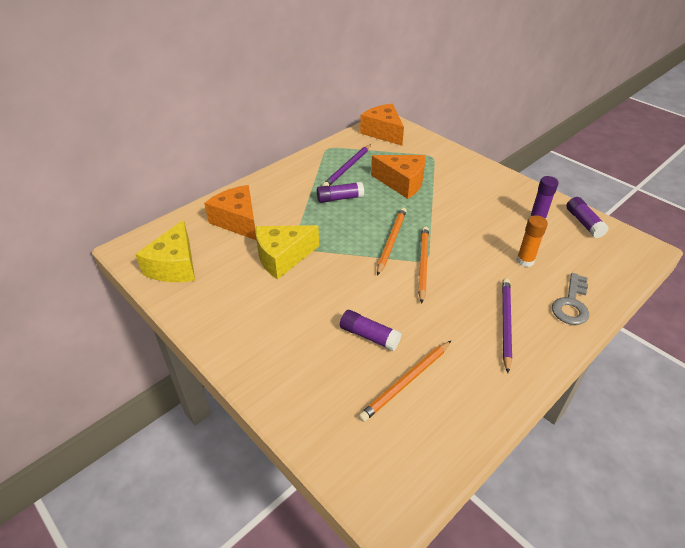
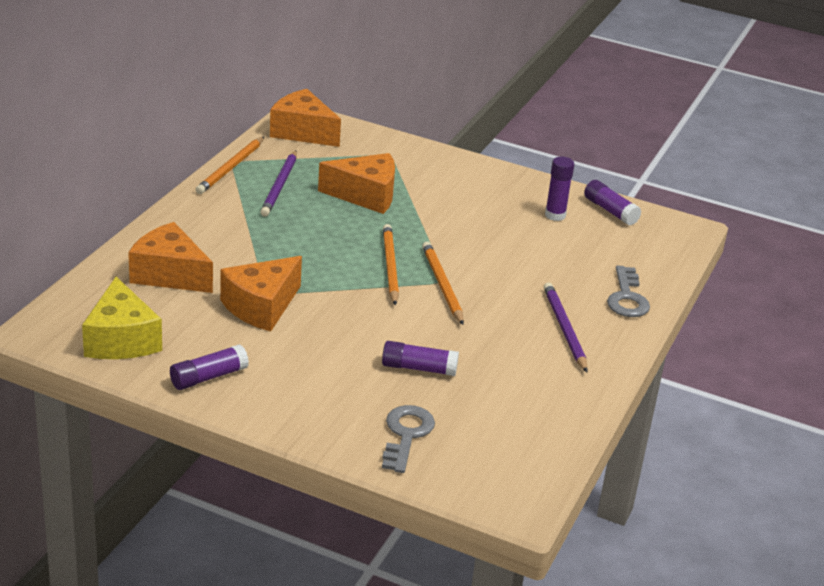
camera: 25 degrees left, 10 degrees down
yellow cheese [256,225,319,280] -> orange cheese [220,256,302,331]
purple glue stick [317,182,364,203] -> purple glue stick moved to [170,344,249,390]
orange pencil [359,341,451,422] -> orange pencil moved to [195,137,264,194]
orange glue stick [516,215,548,267] -> none
none -> grey key [382,405,435,473]

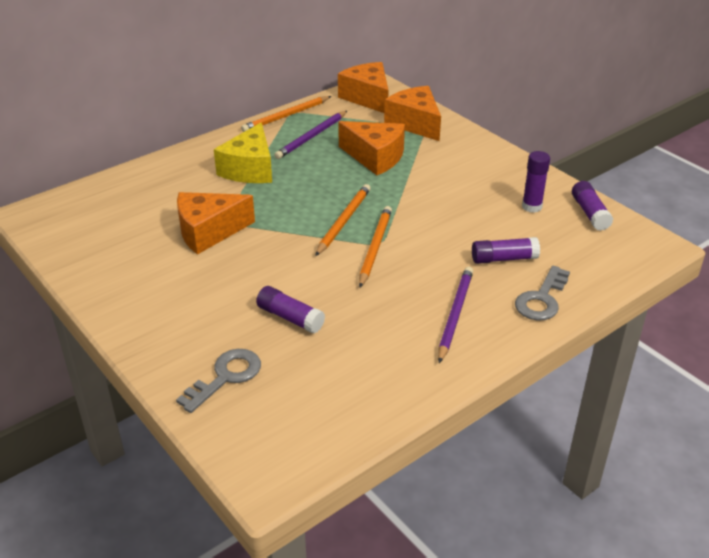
camera: 30 degrees right, 5 degrees up
yellow cheese [82,277,162,359] -> yellow cheese moved to [214,123,272,183]
orange cheese [128,222,213,293] -> orange cheese moved to [384,86,441,141]
purple glue stick [170,344,249,390] -> purple glue stick moved to [472,237,540,264]

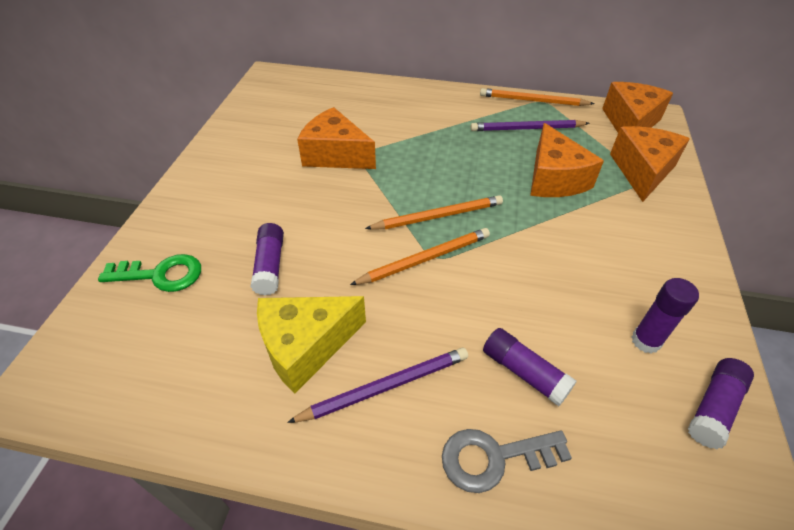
camera: 50 degrees right, 10 degrees up
grey key [176,349,261,413] -> green key [98,254,201,292]
yellow cheese [214,123,272,183] -> yellow cheese moved to [257,296,366,394]

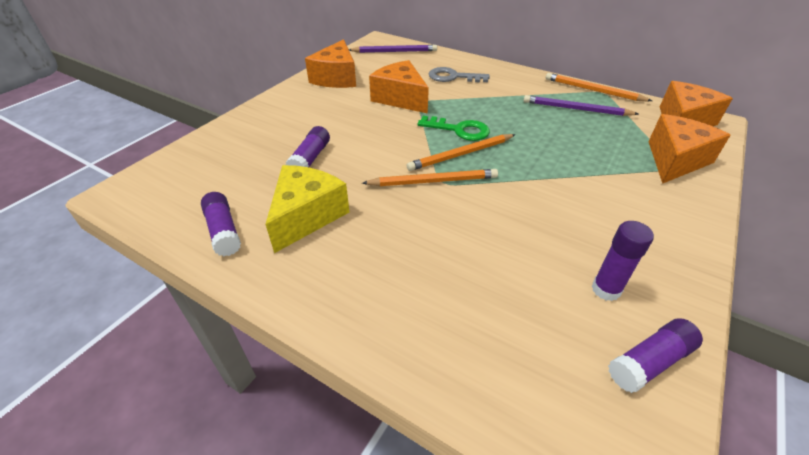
camera: 20 degrees right, 5 degrees down
green key [98,254,201,292] -> green key moved to [417,116,490,141]
yellow cheese [257,296,366,394] -> yellow cheese turned 120 degrees clockwise [265,165,349,253]
purple pencil [287,347,468,423] -> purple pencil moved to [349,45,437,53]
orange pencil [365,195,503,229] -> orange pencil turned 150 degrees clockwise [407,134,516,171]
grey key [442,429,572,493] -> grey key moved to [429,67,490,82]
purple glue stick [483,328,576,406] -> purple glue stick moved to [201,192,241,256]
orange cheese [530,123,604,197] -> orange cheese moved to [305,39,356,88]

